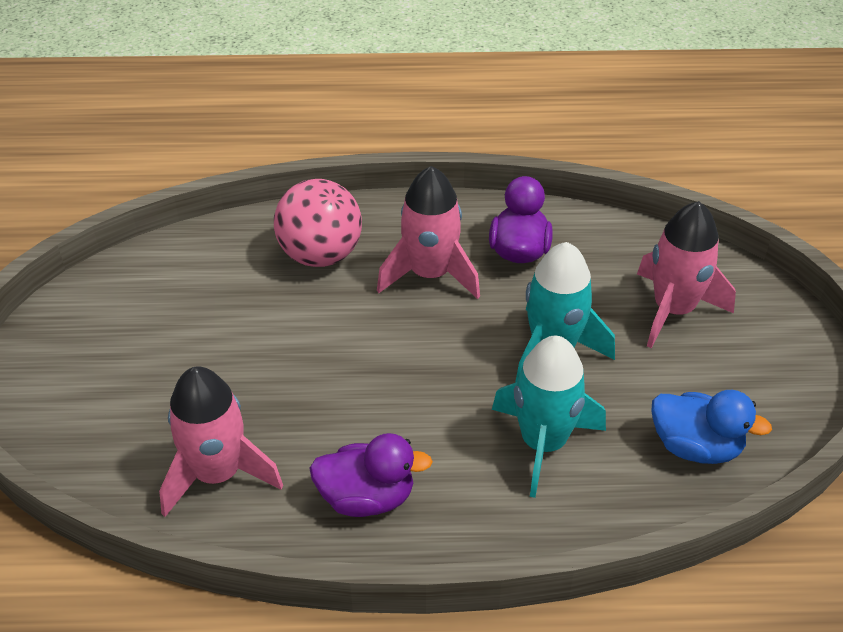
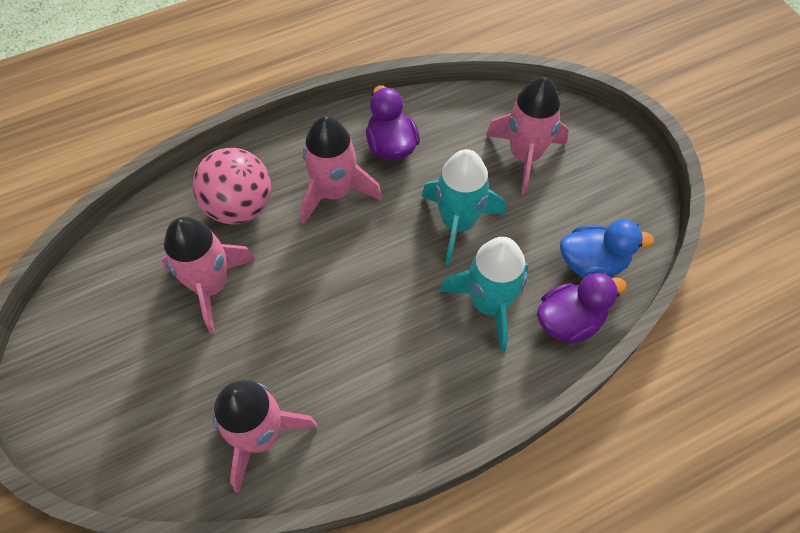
camera: 25 degrees left, 15 degrees up
purple duck [309,433,433,517] -> purple duck moved to [537,273,627,344]
none -> pink rocket [161,217,256,333]

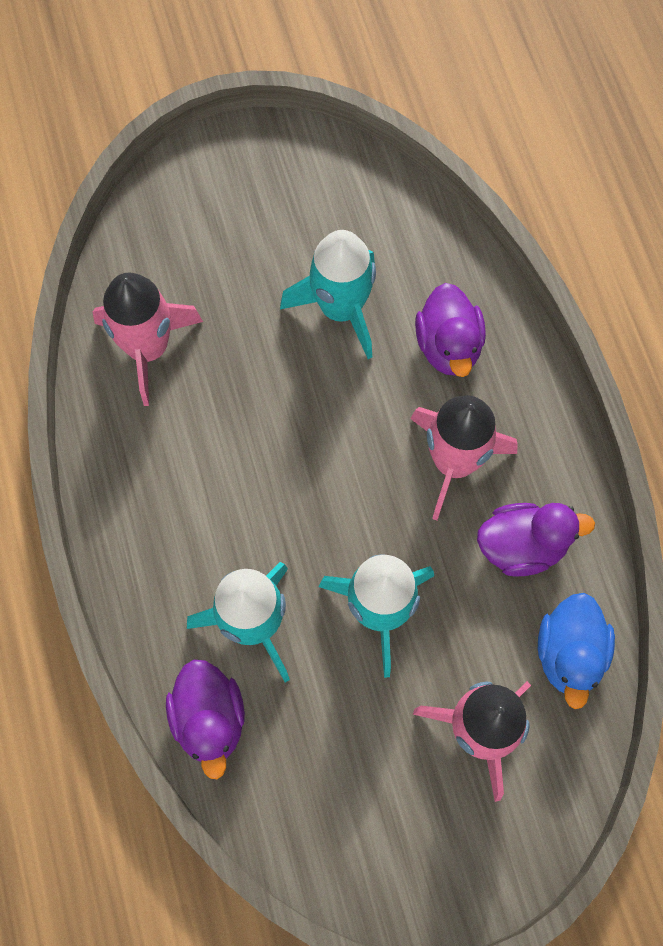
camera: 100 degrees right, 10 degrees up
pink rocket [161,217,256,333] -> turquoise rocket [280,230,376,359]
pink ball [193,148,271,225] -> purple duck [415,283,486,377]
blue duck [560,219,654,278] -> blue duck moved to [538,593,615,709]

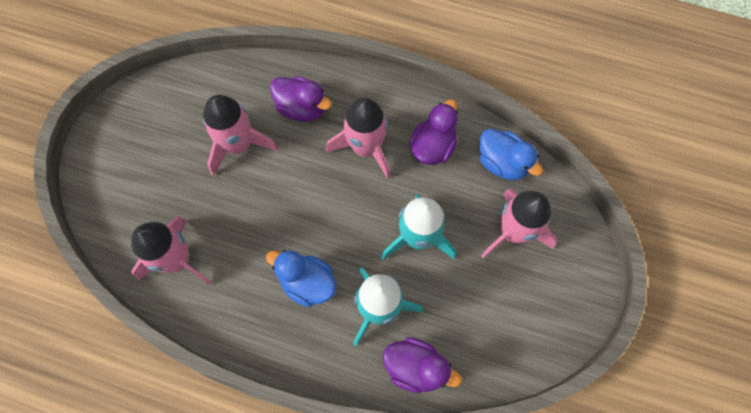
camera: 55 degrees left, 0 degrees up
turquoise rocket [280,230,376,359] -> pink rocket [203,95,278,176]
none -> blue duck [266,250,337,307]

